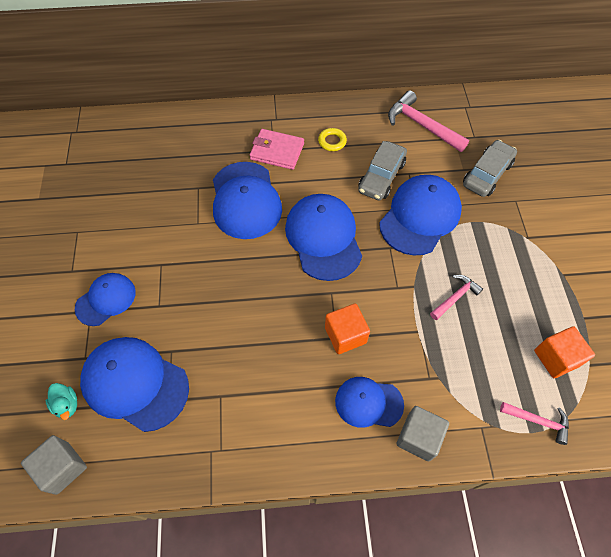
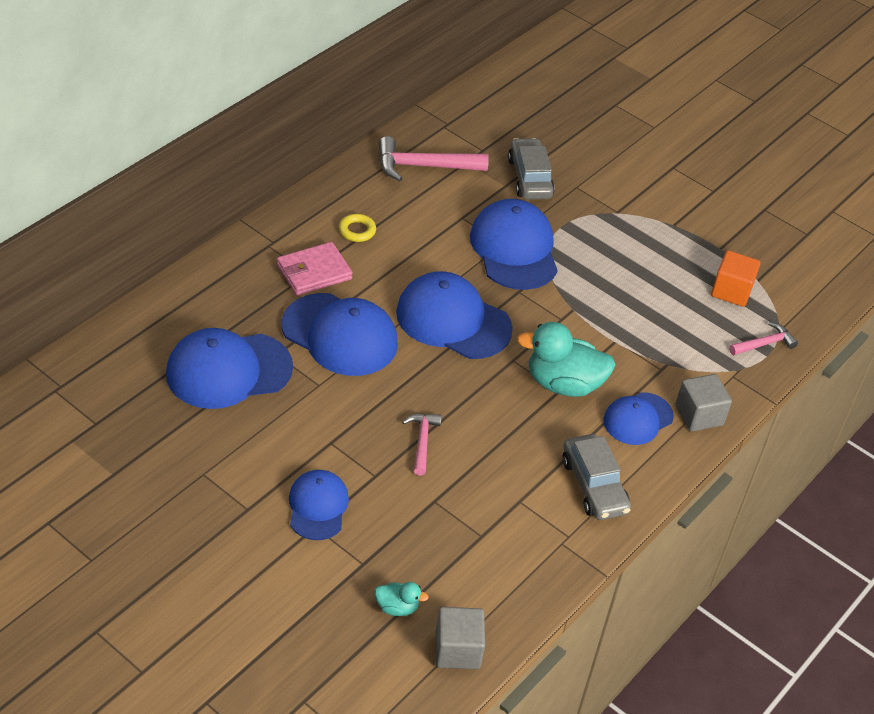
camera: 50 degrees left, 15 degrees down
blue cap [80,337,189,432] -> blue cap moved to [166,328,293,409]
orange cube [325,303,370,354] -> turquoise duck [517,322,616,397]
grey car [358,141,407,201] -> grey car moved to [562,434,631,520]
pink hammer [430,275,483,320] -> pink hammer moved to [402,413,442,476]

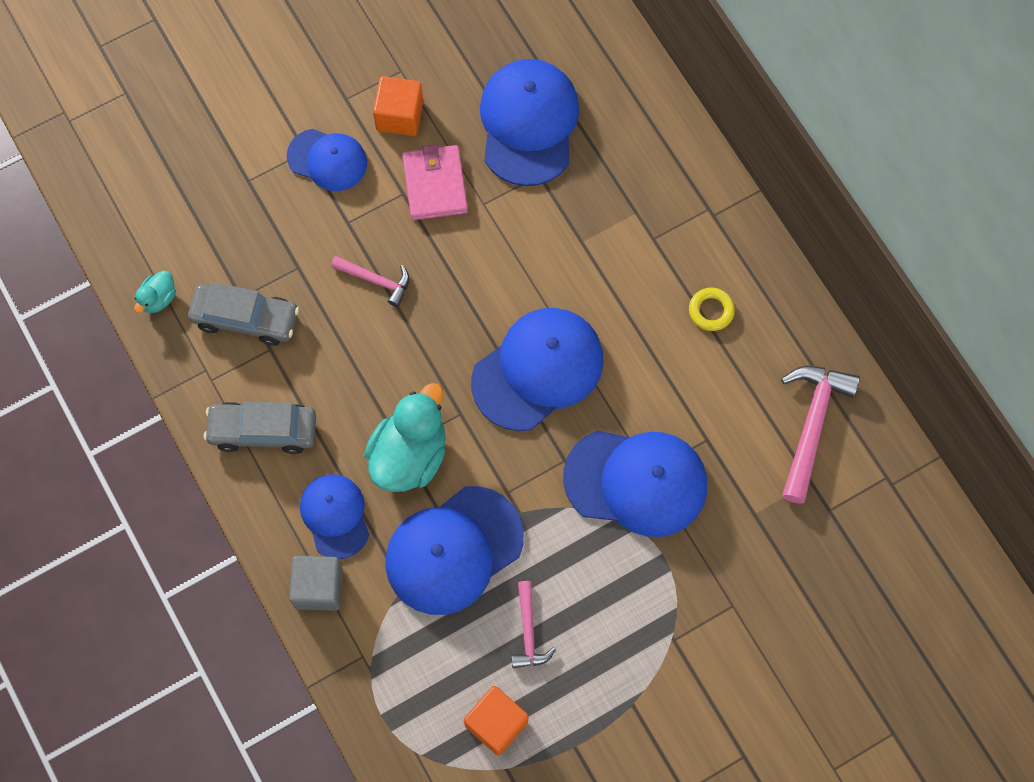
camera: 115 degrees right, 25 degrees up
pink wallet [277,242,353,295] -> pink wallet moved to [402,144,468,220]
blue cap [282,293,398,376] -> blue cap moved to [385,486,524,615]
turquoise duck [375,582,429,616] -> turquoise duck moved to [134,271,176,313]
grey cube [436,607,485,669] -> none
grey car [508,138,555,199] -> grey car moved to [188,282,299,346]
pink hammer [729,322,798,355] -> pink hammer moved to [511,581,556,668]
none -> orange cube [373,76,423,136]

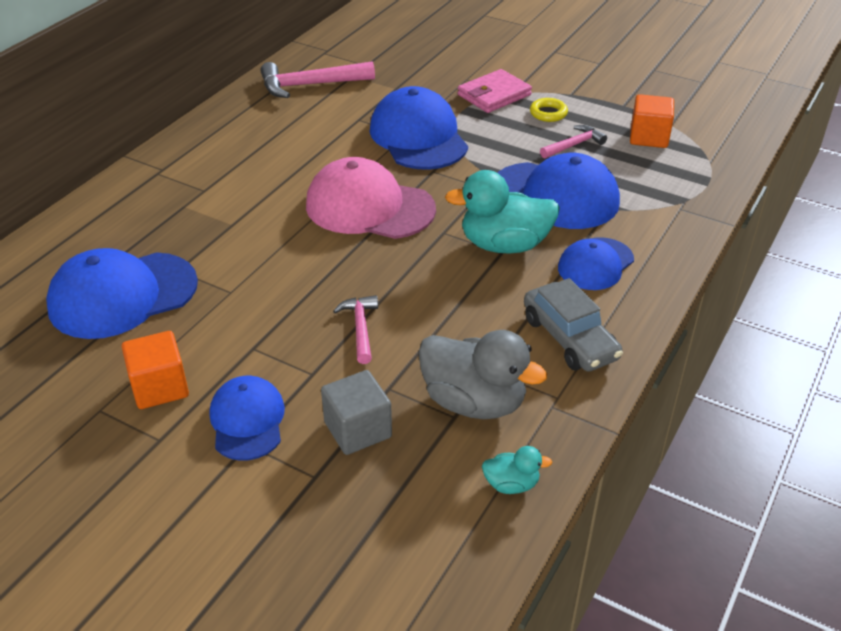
camera: 120 degrees left, 30 degrees down
grey car [188,282,299,346] -> grey duck [418,330,547,419]
grey cube [289,556,343,611] -> grey cube moved to [321,370,392,455]
pink wallet [402,144,468,220] -> pink wallet moved to [458,69,532,113]
blue cap [471,308,604,431] -> pink cap [306,157,436,239]
yellow ring [689,288,735,331] -> yellow ring moved to [530,98,568,122]

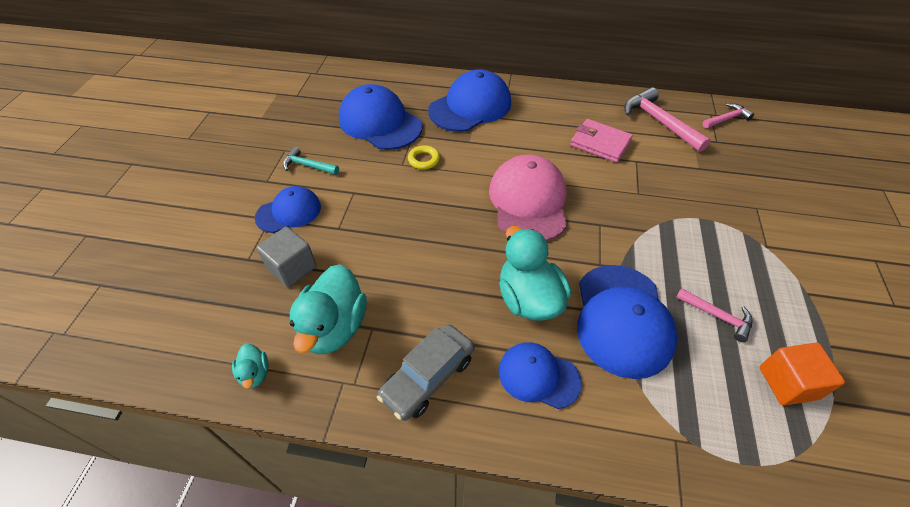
camera: 70 degrees right, 10 degrees up
orange cube [122,331,189,409] -> turquoise hammer [283,147,339,175]
pink hammer [333,295,378,364] -> pink hammer moved to [703,103,754,128]
blue cap [370,86,468,170] -> blue cap moved to [429,69,511,132]
grey duck [418,330,547,419] -> turquoise duck [289,264,367,354]
pink wallet [458,69,532,113] -> pink wallet moved to [570,119,633,163]
yellow ring [530,98,568,122] -> yellow ring moved to [408,145,440,170]

